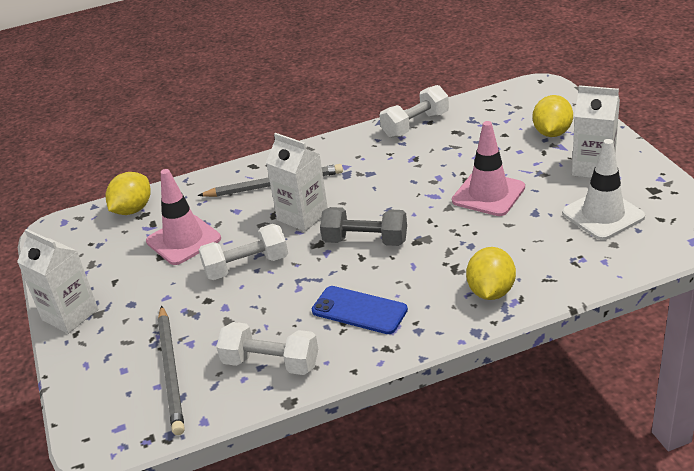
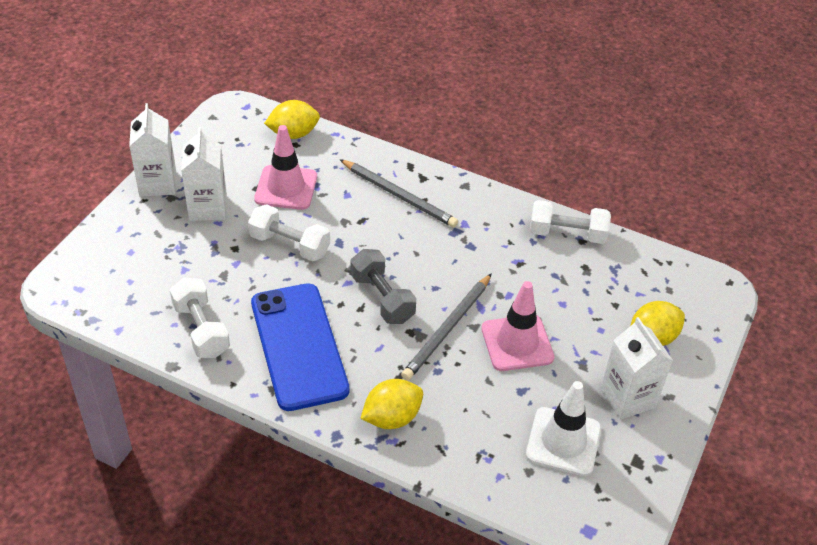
camera: 40 degrees right, 10 degrees up
grey pencil [158,305,185,435] -> grey pencil moved to [401,273,492,380]
white carton [266,133,328,232] -> white carton moved to [181,127,227,221]
blue phone [312,286,408,334] -> blue phone [251,283,349,411], size x1.73

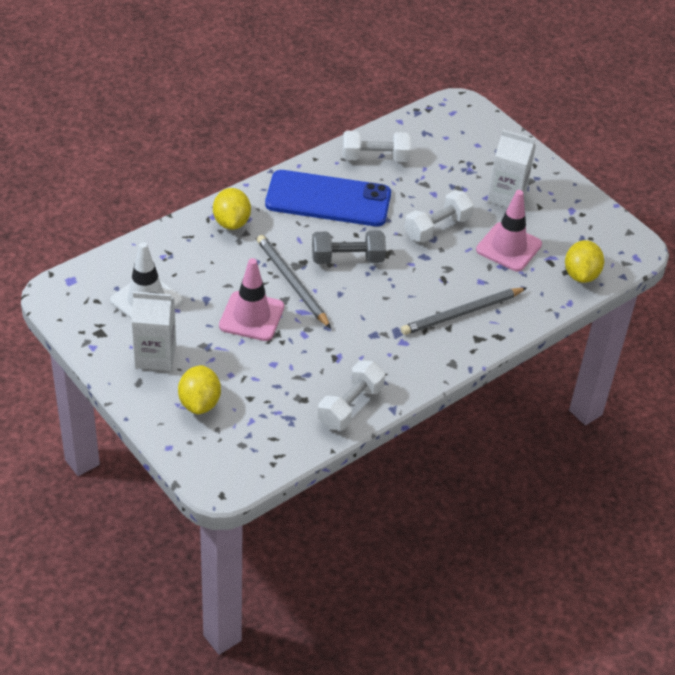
camera: 115 degrees right, 0 degrees up
white carton [129,103,176,197] -> none

